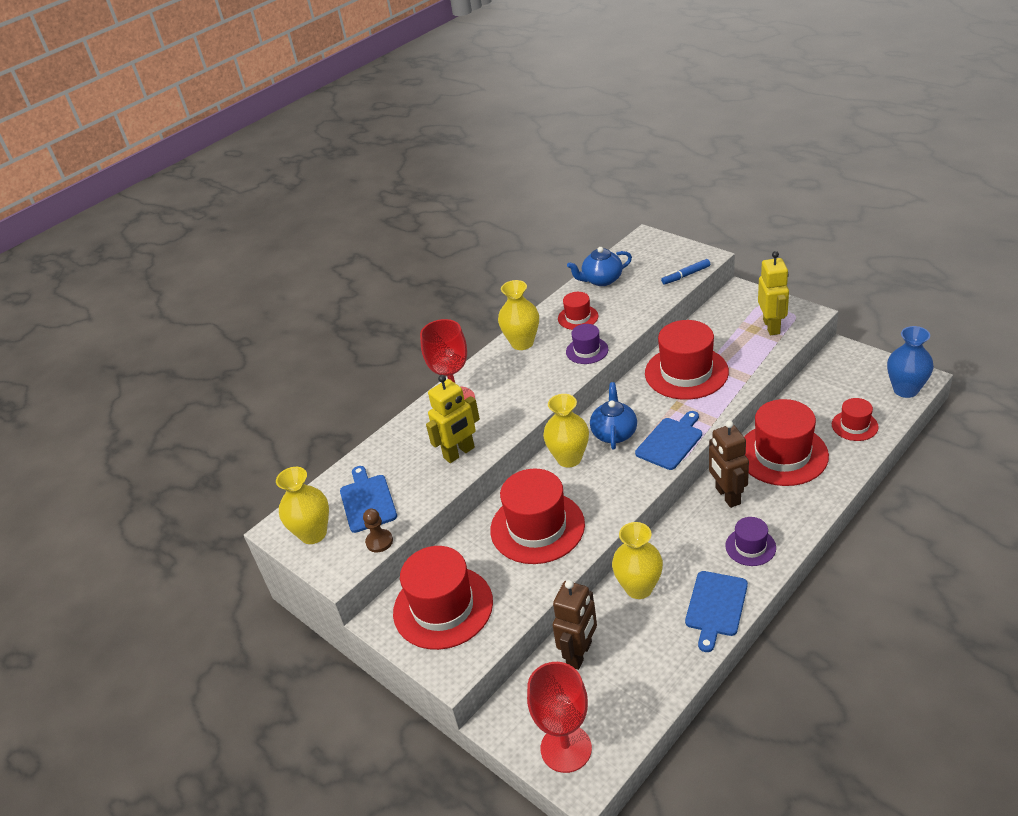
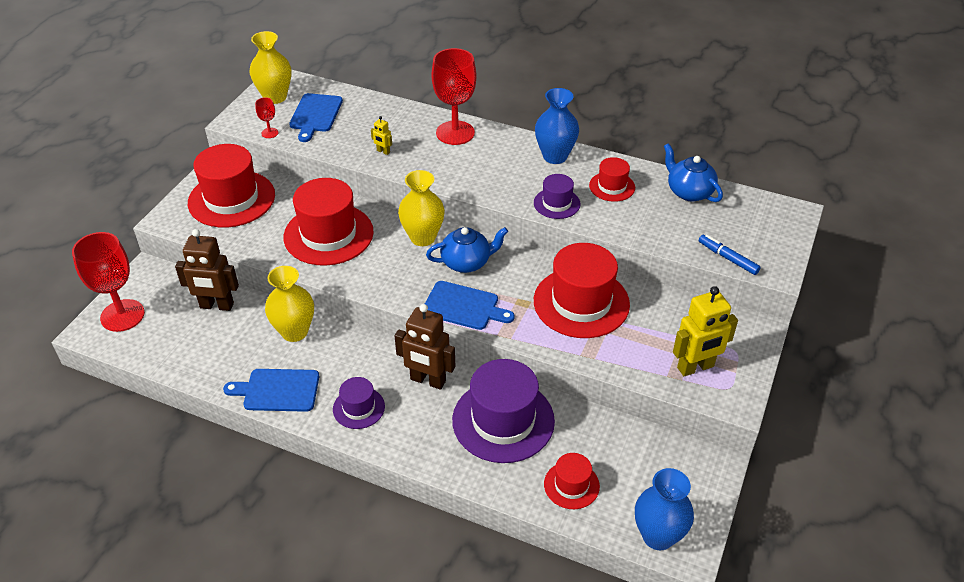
camera: 65 degrees right, 5 degrees up
blue cutting board [340,466,397,533] -> blue cutting board turned 135 degrees clockwise [289,93,343,142]
brown pawn [363,509,393,552] -> red goblet [255,97,278,138]
yellow robot [426,375,480,463] -> yellow robot [371,116,392,155], size x0.45
yellow vase [498,280,539,350] -> blue vase [535,88,579,164]
brown robot [709,420,749,508] -> brown robot turned 120 degrees counterclockwise [395,304,455,390]
red hat [744,399,829,486] -> purple hat [452,359,555,463]

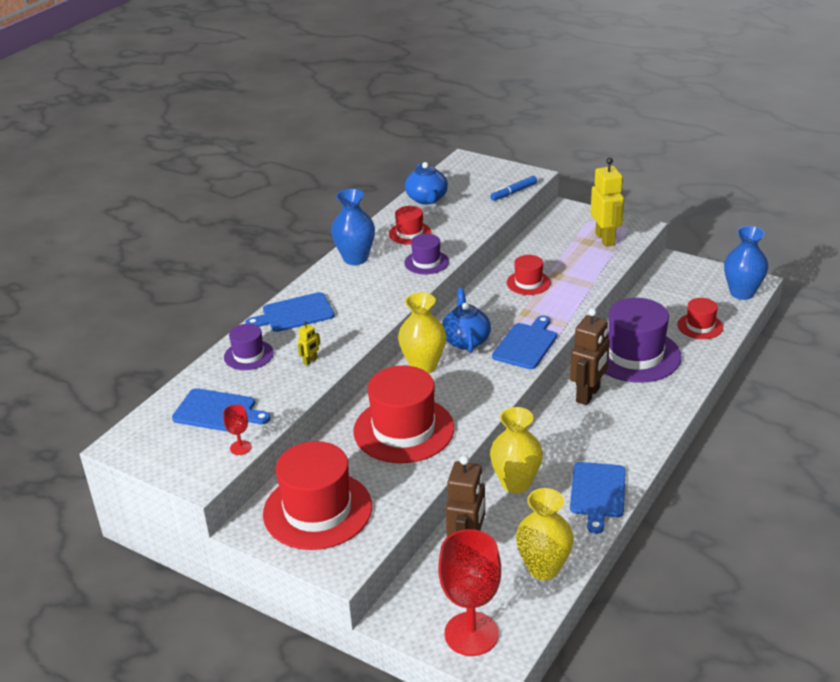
camera: 80 degrees left, 10 degrees down
yellow vase [250,31,291,104] -> yellow vase moved to [516,488,574,580]
purple hat [333,377,385,429] -> purple hat moved to [224,324,274,370]
red goblet [432,48,476,145] -> blue cutting board [245,292,335,332]
red hat [534,243,630,338] -> red hat [507,255,551,295], size x0.51
blue teapot [664,143,723,202] -> blue teapot turned 75 degrees counterclockwise [405,162,448,205]

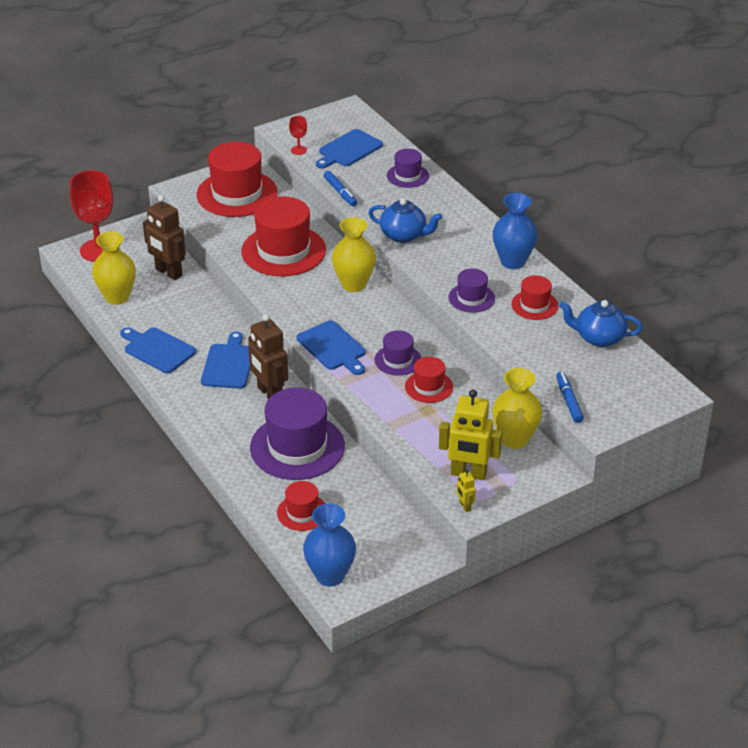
camera: 115 degrees right, 5 degrees up
blue cutting board [245,292,335,332] -> blue cutting board moved to [201,331,250,389]
yellow robot [298,321,320,366] -> yellow robot moved to [457,470,476,512]
blue teapot [442,288,491,353] -> blue teapot moved to [368,198,442,243]
yellow vase [490,407,543,493] -> yellow vase moved to [492,368,542,449]
none -> blue marker [324,171,357,206]
none -> purple hat [375,330,421,376]

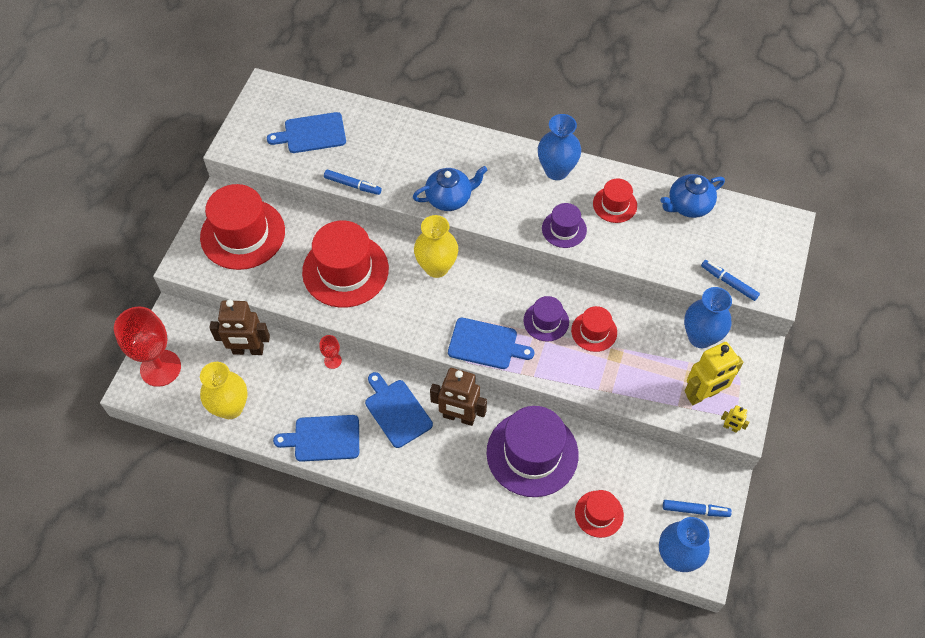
camera: 40 degrees left, 20 degrees up
red goblet [289,116,307,155] -> red goblet moved to [319,335,342,369]
blue cutting board [316,129,383,169] -> blue cutting board turned 75 degrees clockwise [267,112,346,153]
purple hat [387,149,429,188] -> none
yellow vase [492,368,542,449] -> blue vase [684,287,732,348]
none -> blue marker [663,500,732,517]

